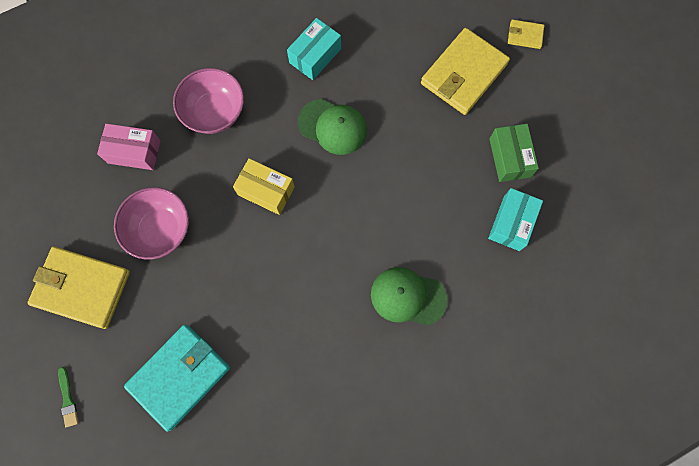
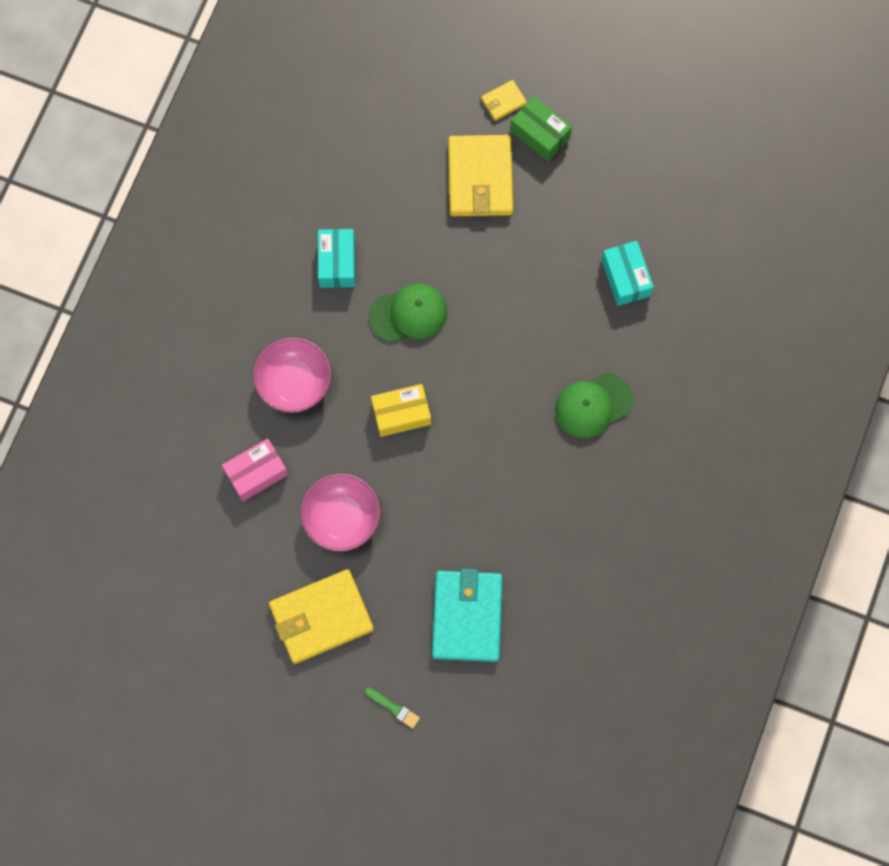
camera: 40 degrees left, 0 degrees up
green box [489,124,539,182] -> green box moved to [510,96,572,161]

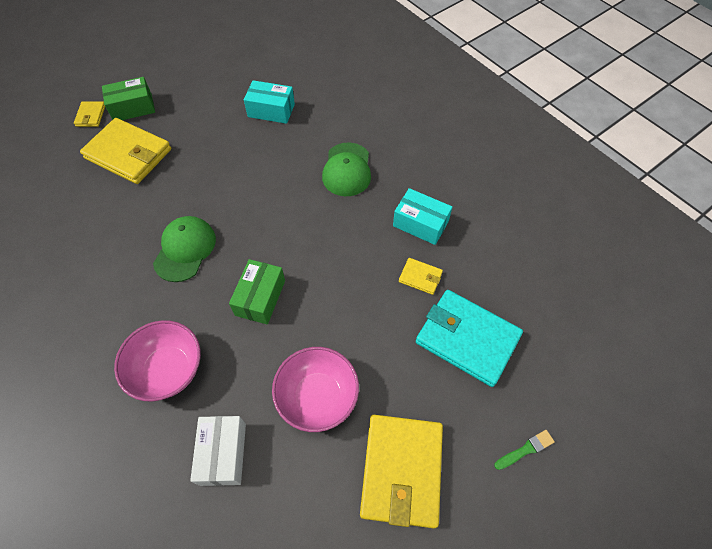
camera: 60 degrees left, 15 degrees down
pink box [222,438,288,501] -> white box [190,416,246,486]
turquoise box [318,229,355,288] -> turquoise box moved to [393,188,452,245]
yellow box [371,384,431,437] -> green box [229,259,285,325]
none -> yellow wallet [399,258,443,295]

